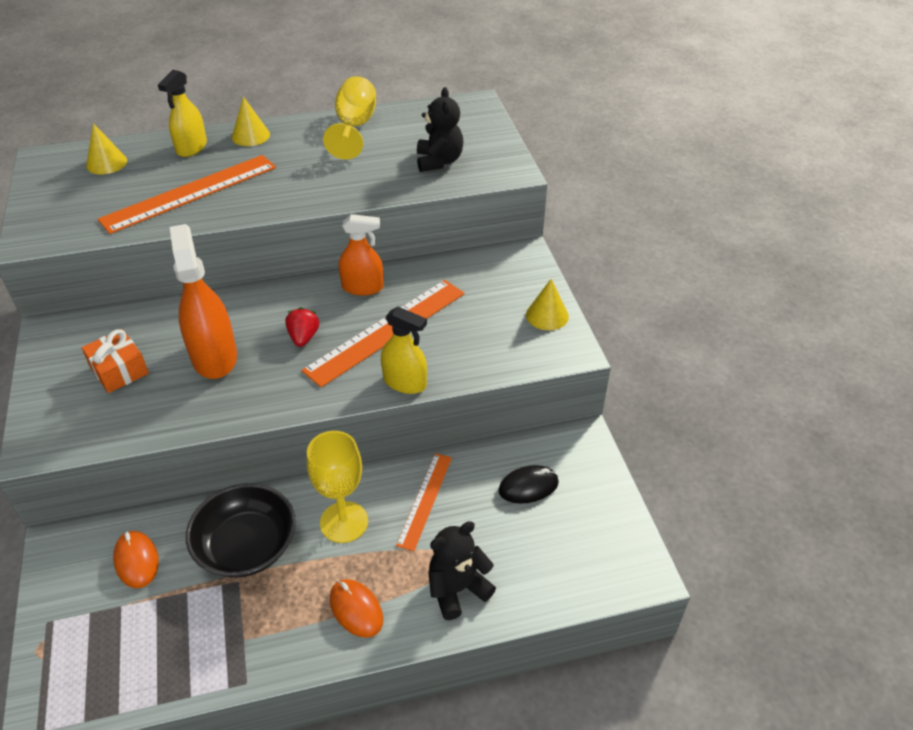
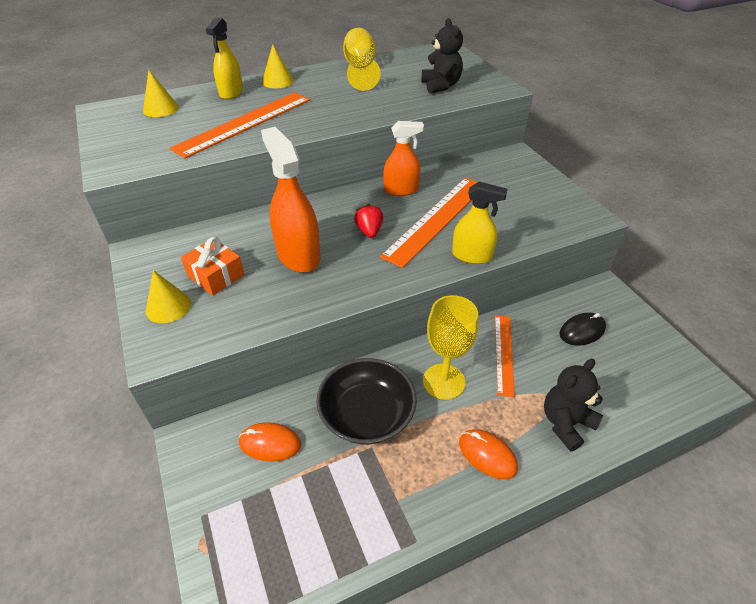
camera: 10 degrees left, 0 degrees up
orange mouse [113,531,159,588] -> orange mouse turned 45 degrees counterclockwise [239,422,301,462]
yellow cone [526,279,569,330] -> yellow cone moved to [146,270,191,323]

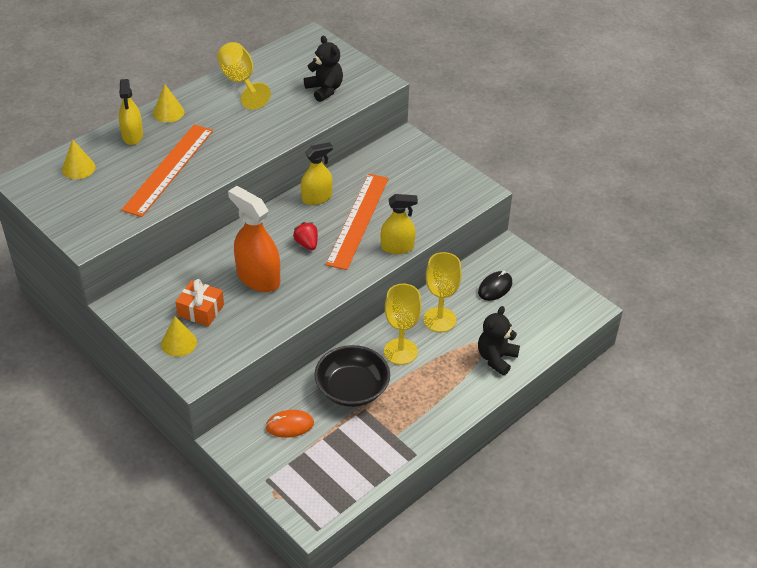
camera: 20 degrees left, 0 degrees up
orange spray bottle [383,121,424,196] -> yellow spray bottle [301,142,333,205]
orange mouse [459,429,518,479] -> none
orange ruler [495,315,515,397] -> yellow goblet [423,252,462,332]

